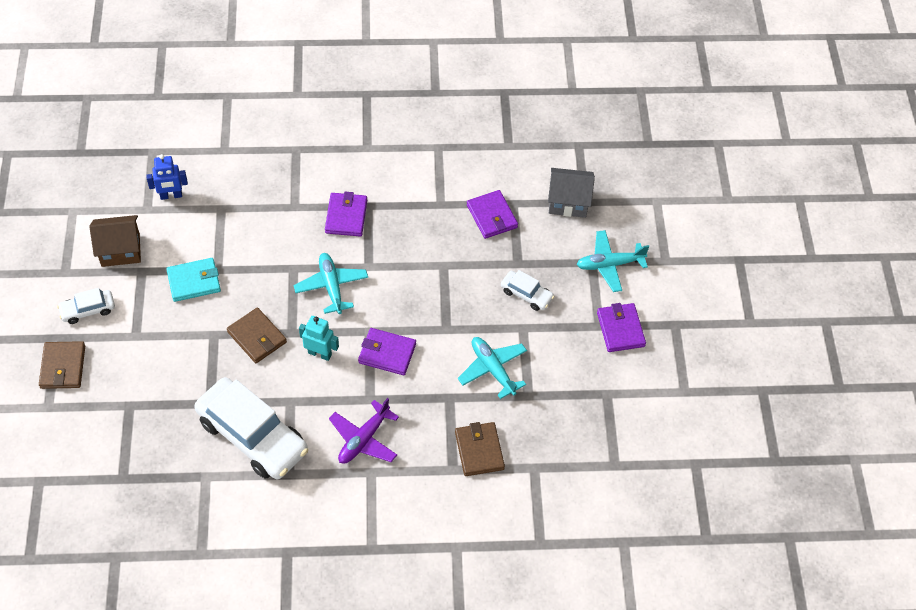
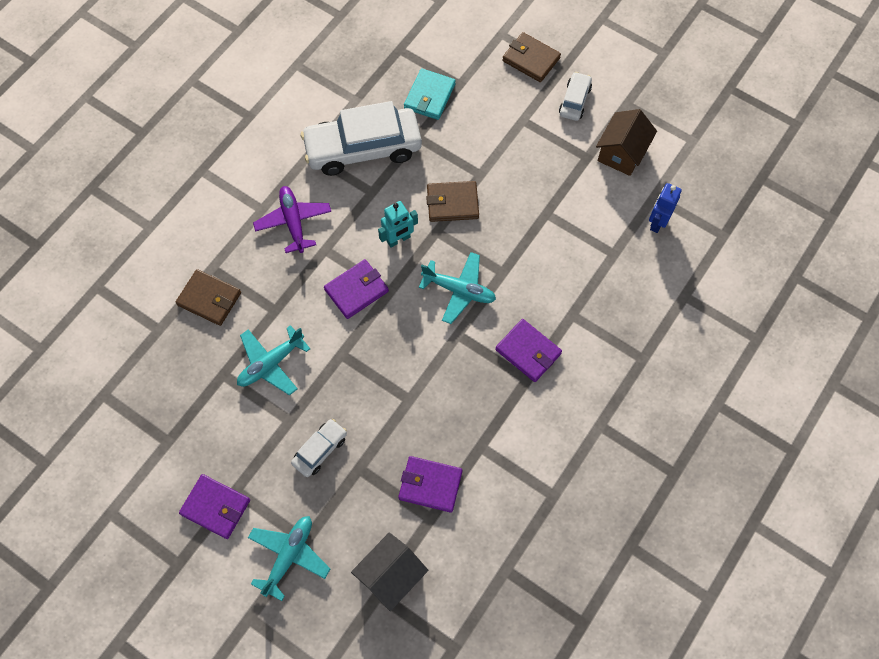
camera: 130 degrees right, 10 degrees up
turquoise wallet [166,258,221,302] -> turquoise wallet moved to [404,68,456,120]
turquoise plane [458,337,527,399] -> turquoise plane turned 135 degrees clockwise [237,325,310,395]
white car [501,270,555,311] -> white car turned 150 degrees clockwise [291,419,347,477]

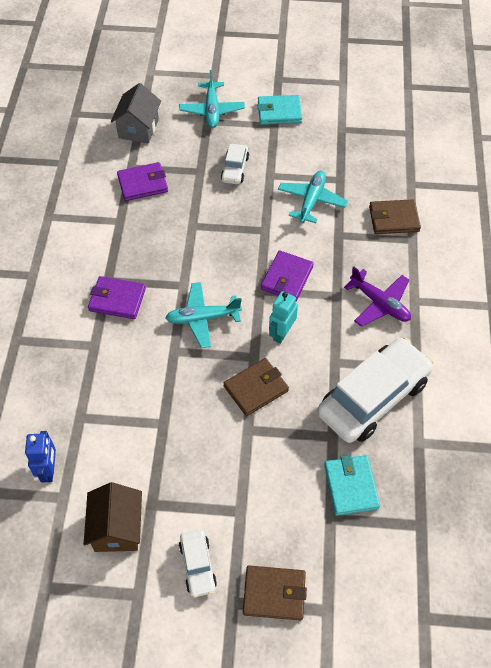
camera: 150 degrees right, 10 degrees down
purple wallet [179,474,250,539] -> turquoise wallet [258,95,302,125]

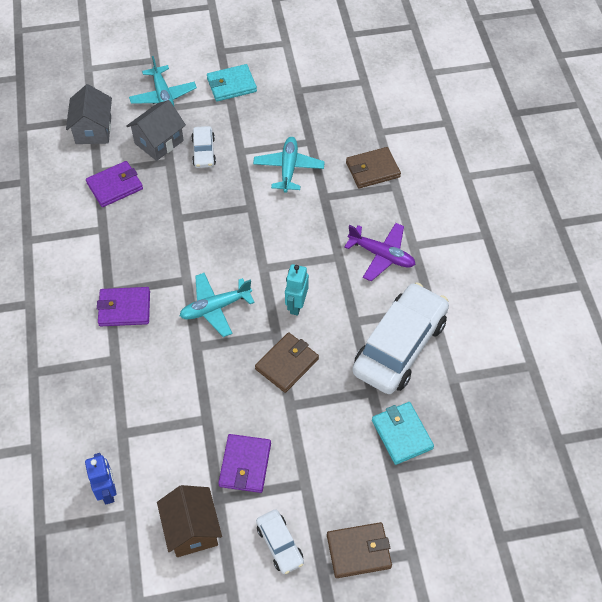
camera: 15 degrees left, 0 degrees up
purple wallet [261,250,314,301] -> purple wallet moved to [218,434,271,493]
none -> grey house [126,100,186,161]

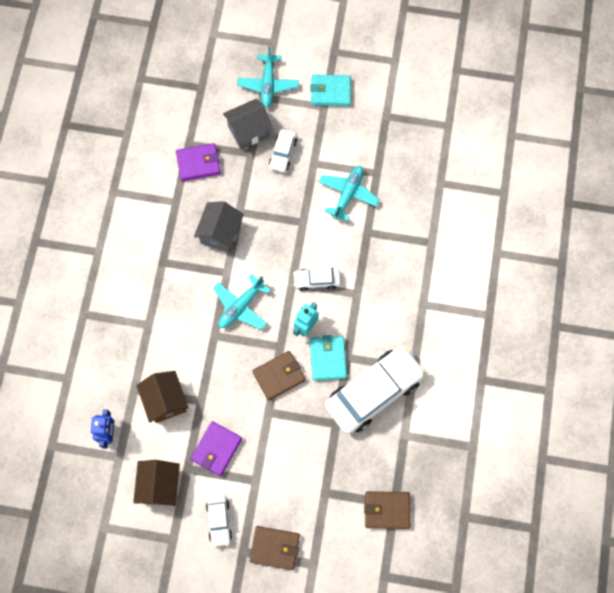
camera: 20 degrees right, 15 degrees up
grey house [66,84,112,144] -> grey house moved to [194,201,244,253]
purple wallet [97,287,150,326] -> none
turquoise plane [180,273,255,337] -> turquoise plane turned 45 degrees counterclockwise [213,274,271,330]
purple plane [344,223,416,281] -> none
brown wallet [346,147,401,188] -> brown wallet moved to [364,491,410,529]
turquoise wallet [372,402,434,465] -> turquoise wallet moved to [310,335,347,381]
none -> brown house [136,371,188,423]
none -> white car [293,267,341,291]

